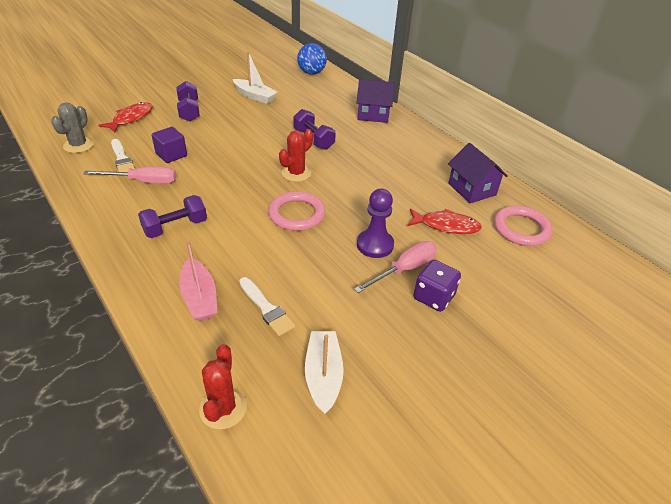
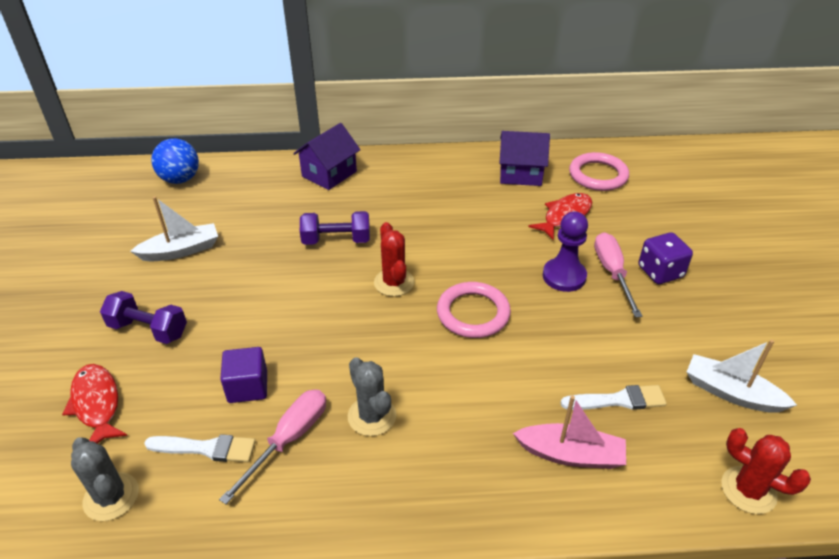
camera: 55 degrees left, 0 degrees up
purple dumbbell [138,195,207,238] -> none
none -> grey cactus [348,357,396,436]

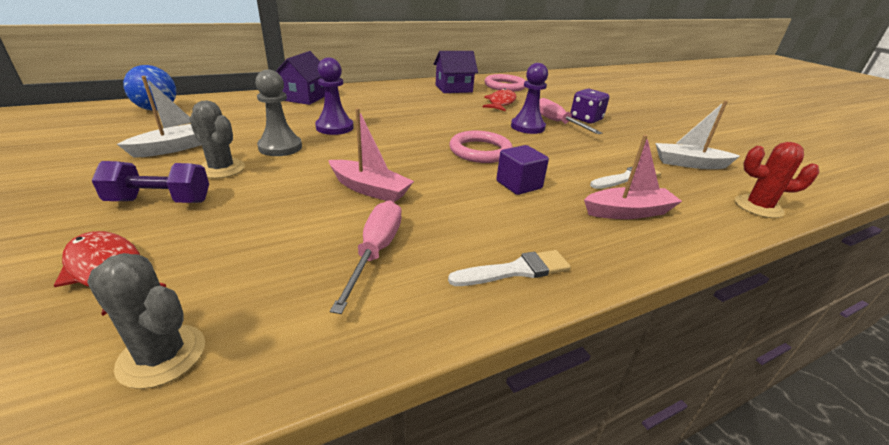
camera: 25 degrees left, 10 degrees down
white brush [144,434,256,462] -> white brush moved to [448,250,571,286]
purple cube [220,347,267,403] -> purple cube moved to [496,145,549,195]
purple dumbbell [300,211,370,245] -> purple pawn [315,58,354,135]
grey cactus [348,357,396,436] -> grey cactus moved to [189,100,245,179]
red cactus [374,222,415,296] -> none
none -> grey pawn [255,70,302,156]
none -> pink boat [329,108,414,202]

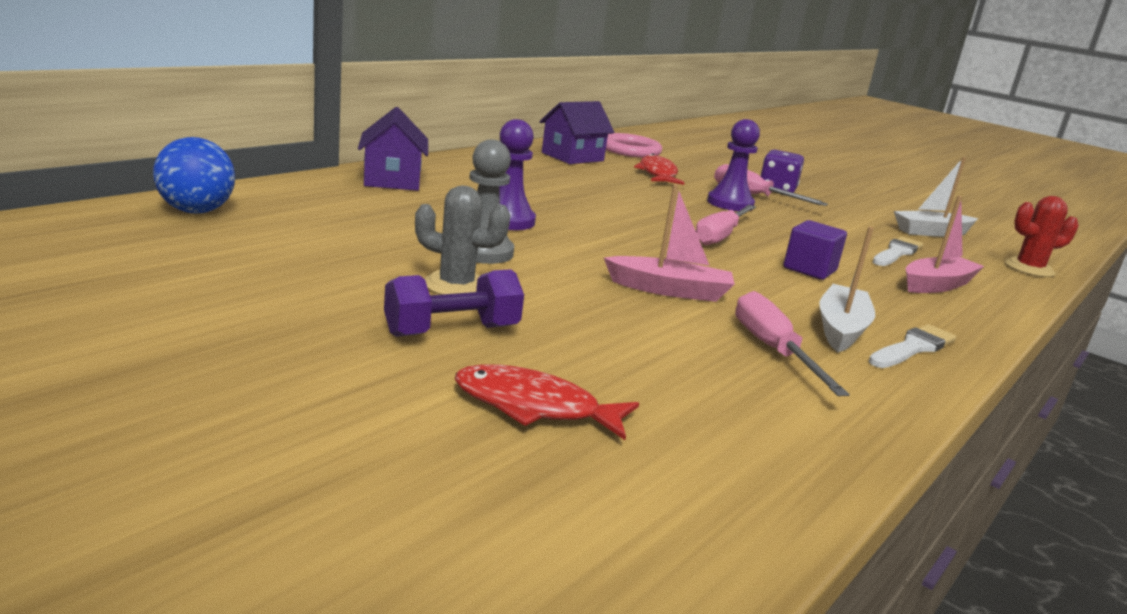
camera: 25 degrees left, 10 degrees down
grey cactus [87,253,205,389] -> none
white boat [117,76,202,158] -> white boat moved to [819,227,875,352]
pink ring [449,131,513,163] -> pink screwdriver [696,205,756,245]

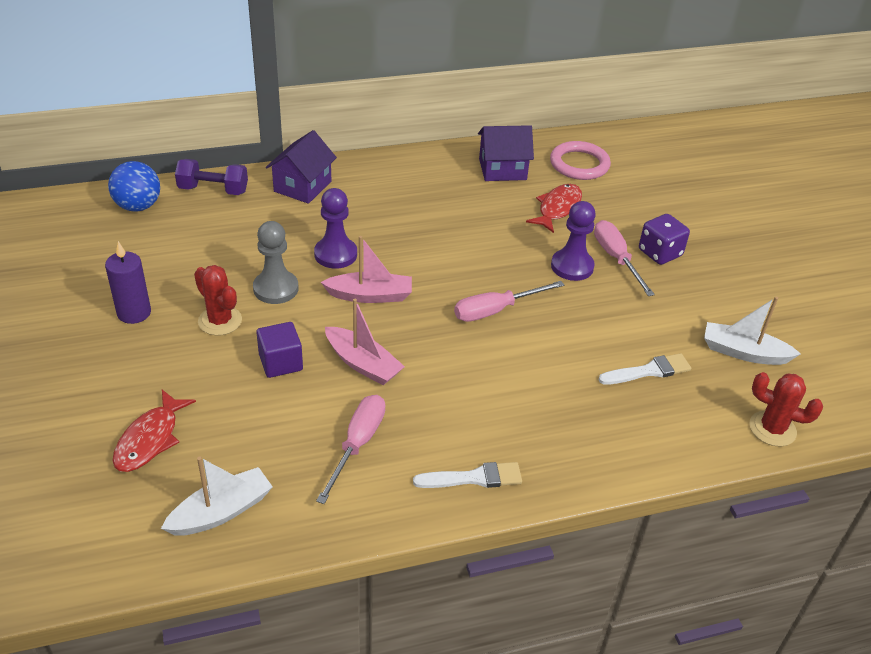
camera: 35 degrees right, 20 degrees up
purple dumbbell [384,269,524,337] -> purple dumbbell moved to [175,159,248,195]
grey cactus [415,185,510,295] -> red cactus [194,265,242,335]
red fish [455,364,639,440] -> red fish turned 120 degrees counterclockwise [113,390,196,472]
purple cube [783,220,847,280] -> purple cube moved to [256,322,303,378]
white boat [819,227,875,352] -> white boat moved to [161,456,273,536]
pink boat [906,196,984,293] -> pink boat moved to [321,236,412,303]
none -> purple candle [105,241,151,324]

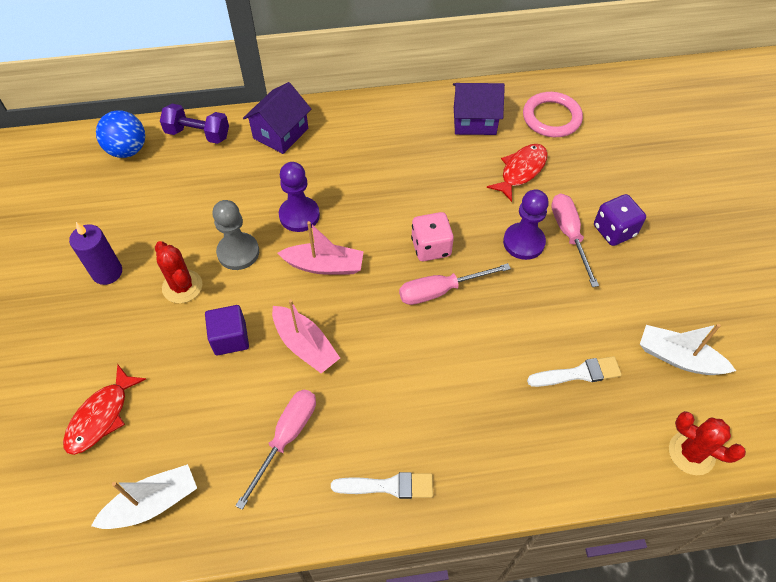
camera: 10 degrees right, 15 degrees up
none -> pink dice [411,212,454,261]

